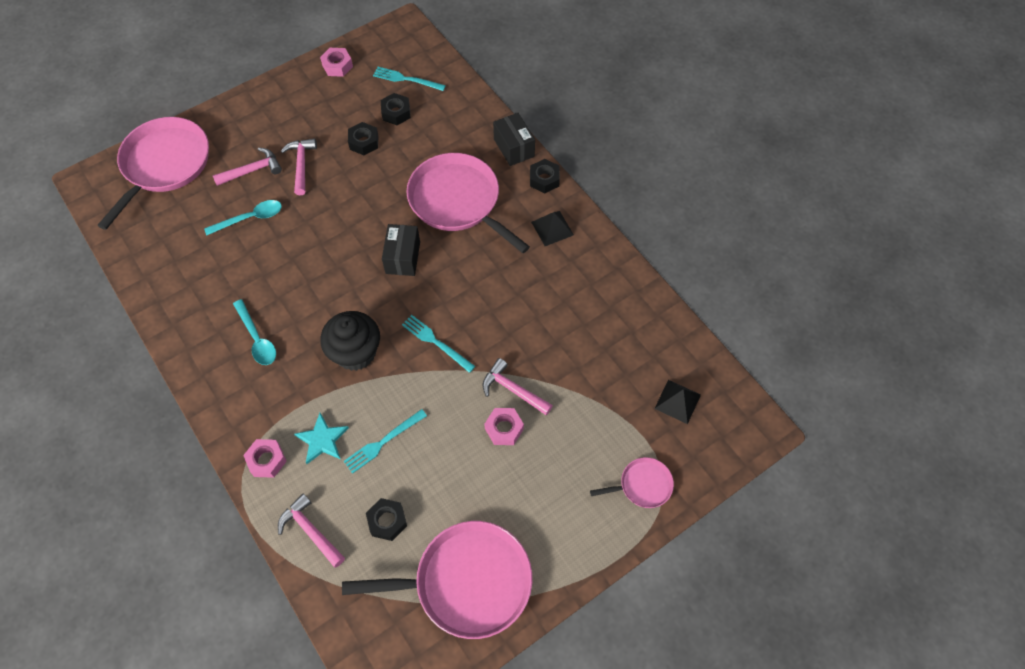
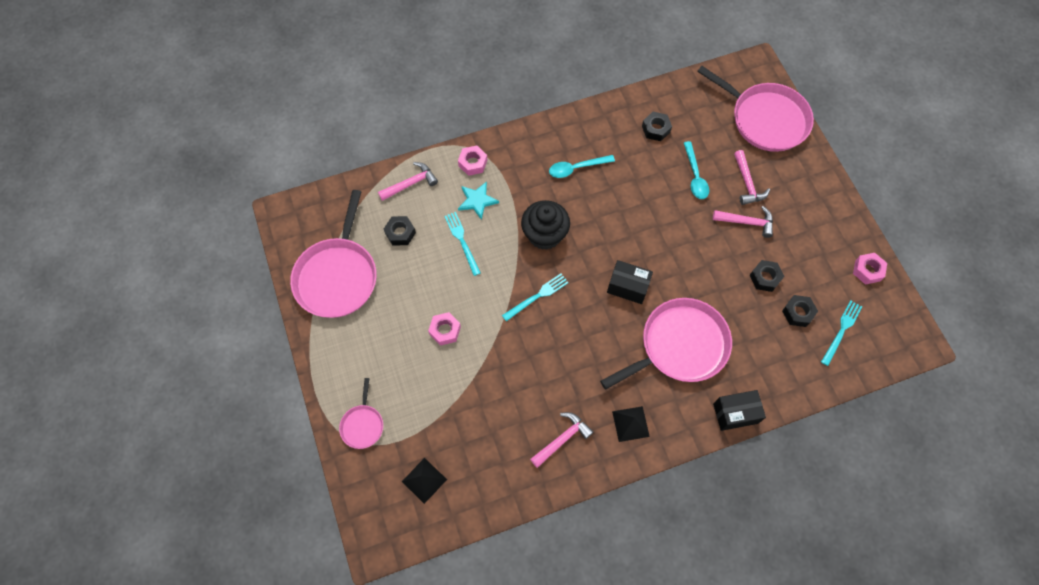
camera: 105 degrees right, 5 degrees up
pink hammer [482,358,553,415] -> pink hammer moved to [530,412,593,468]
black nut [530,159,560,193] -> black nut moved to [642,112,672,141]

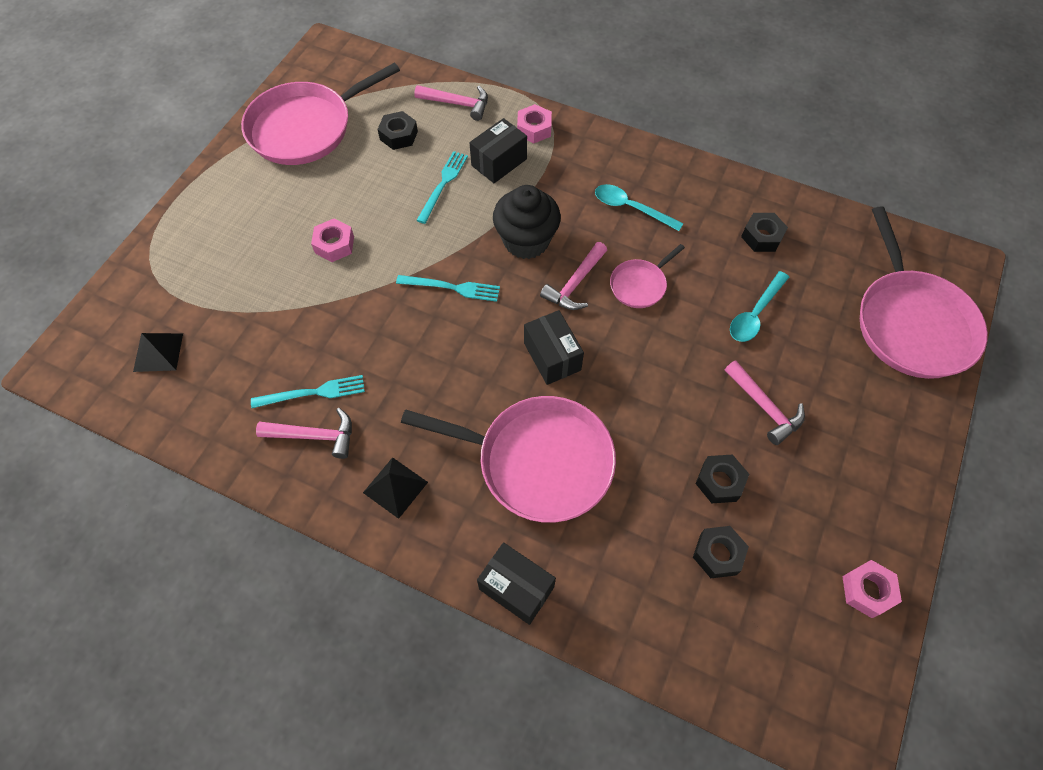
camera: 45 degrees right, 5 degrees down
pink pan [339,378,383,449] -> pink pan moved to [610,244,685,308]
turquoise star [458,181,499,220] -> black box [469,118,527,183]
pink hammer [734,150,770,205] -> pink hammer moved to [540,242,607,310]
turquoise fork [821,300,862,366] -> turquoise fork moved to [251,375,365,408]

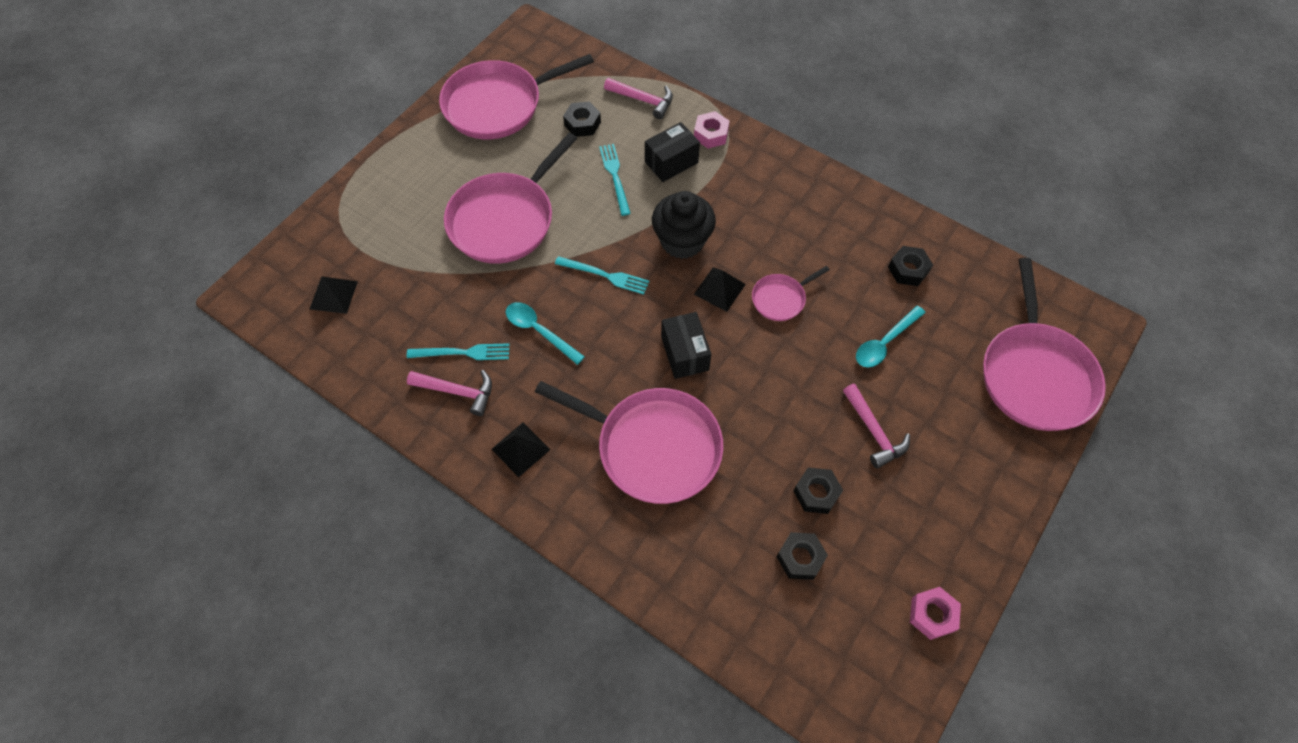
camera: 10 degrees right, 0 degrees up
pink nut [311,219,354,262] -> pink pan [444,133,578,264]
turquoise fork [416,151,468,224] -> turquoise fork turned 45 degrees counterclockwise [599,144,631,216]
black box [477,542,556,625] -> none
pink hammer [540,242,607,310] -> black pyramid [694,267,746,312]
turquoise spoon [595,184,684,231] -> turquoise spoon moved to [506,302,585,365]

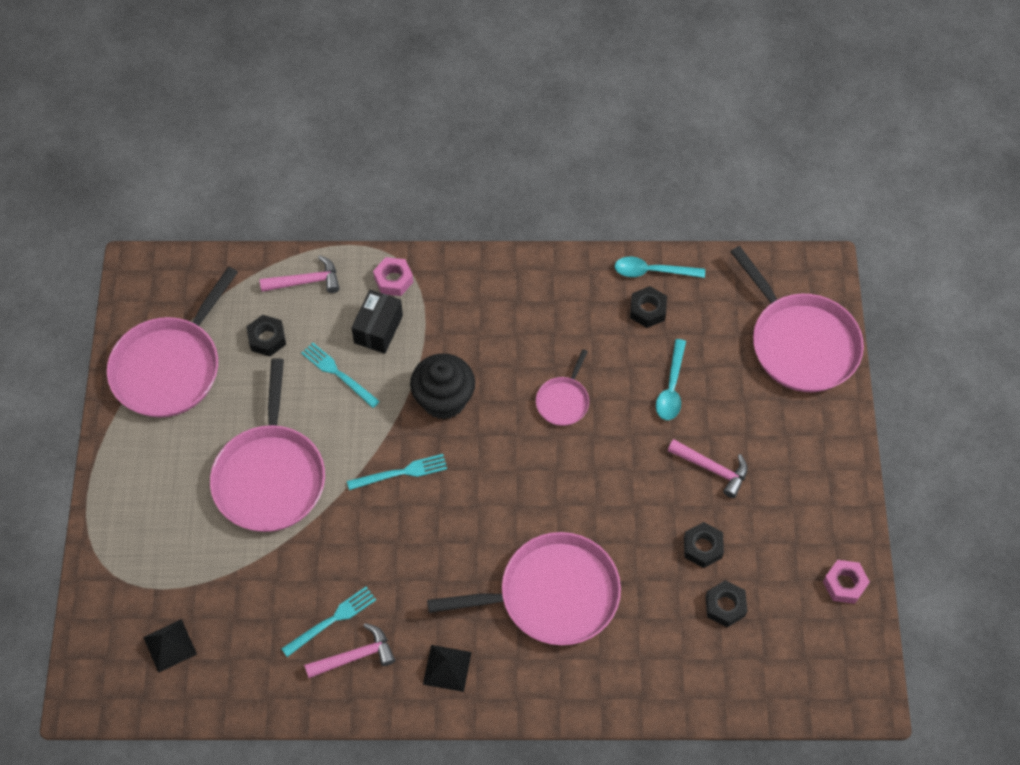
camera: 35 degrees left, 0 degrees up
turquoise spoon [506,302,585,365] -> turquoise spoon moved to [615,257,705,278]
black box [661,312,711,379] -> none
black pyramid [694,267,746,312] -> none

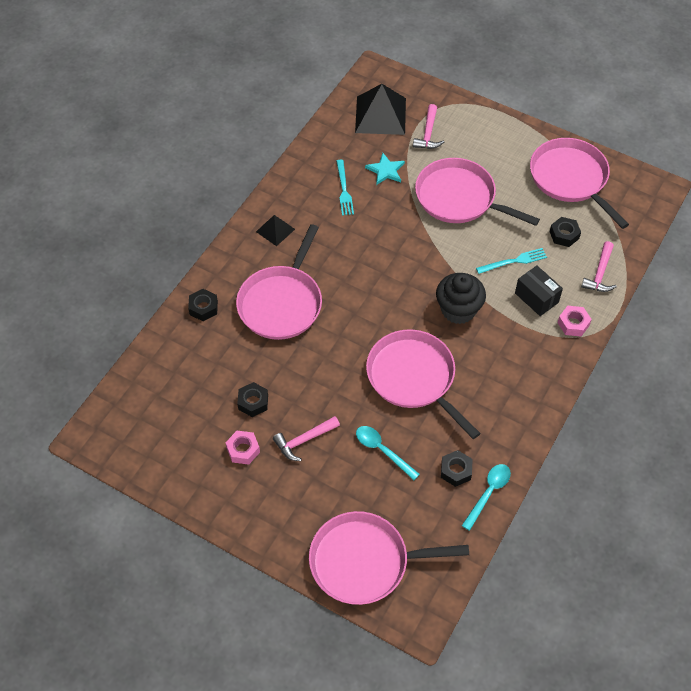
camera: 120 degrees right, 5 degrees down
black pyramid [143,619,197,673] -> black pyramid [355,84,406,135], size x1.89
pink hammer [304,623,395,678] -> pink hammer moved to [413,104,444,149]
turquoise fork [347,454,447,490] -> none
pink pan [536,349,589,426] -> pink pan [366,329,481,439], size x2.08
black nut [705,580,747,627] -> black nut moved to [188,289,218,321]
pink nut [823,560,870,604] -> pink nut moved to [225,431,260,465]
none -> turquoise star [365,153,405,185]

